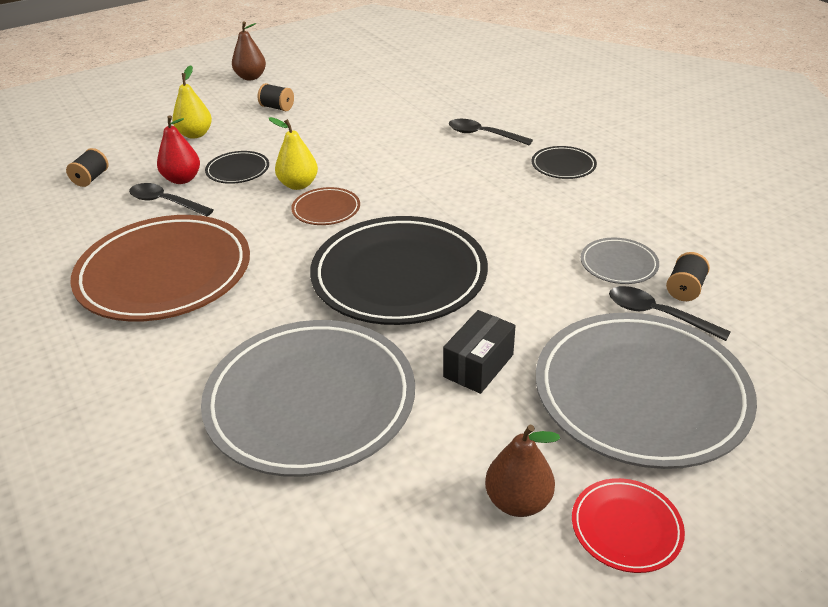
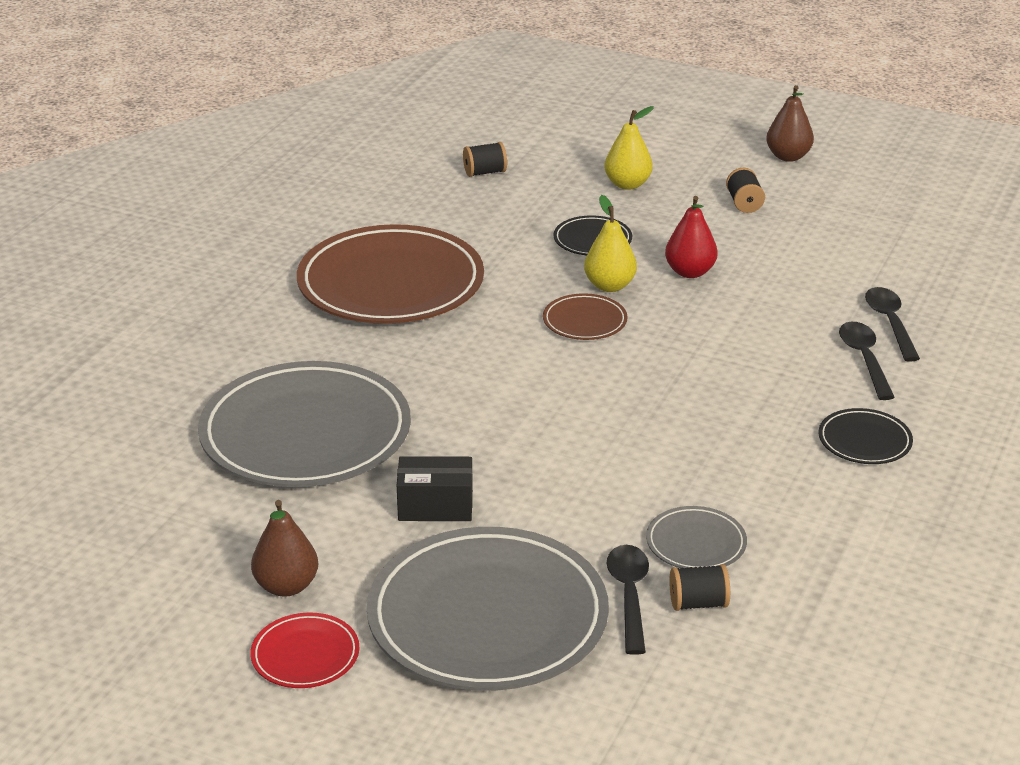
camera: 55 degrees right, 5 degrees down
black spoon [129,183,214,216] -> black spoon moved to [865,287,920,362]
red pear [157,115,200,184] -> red pear moved to [665,196,718,278]
black plate [310,216,488,325] -> none

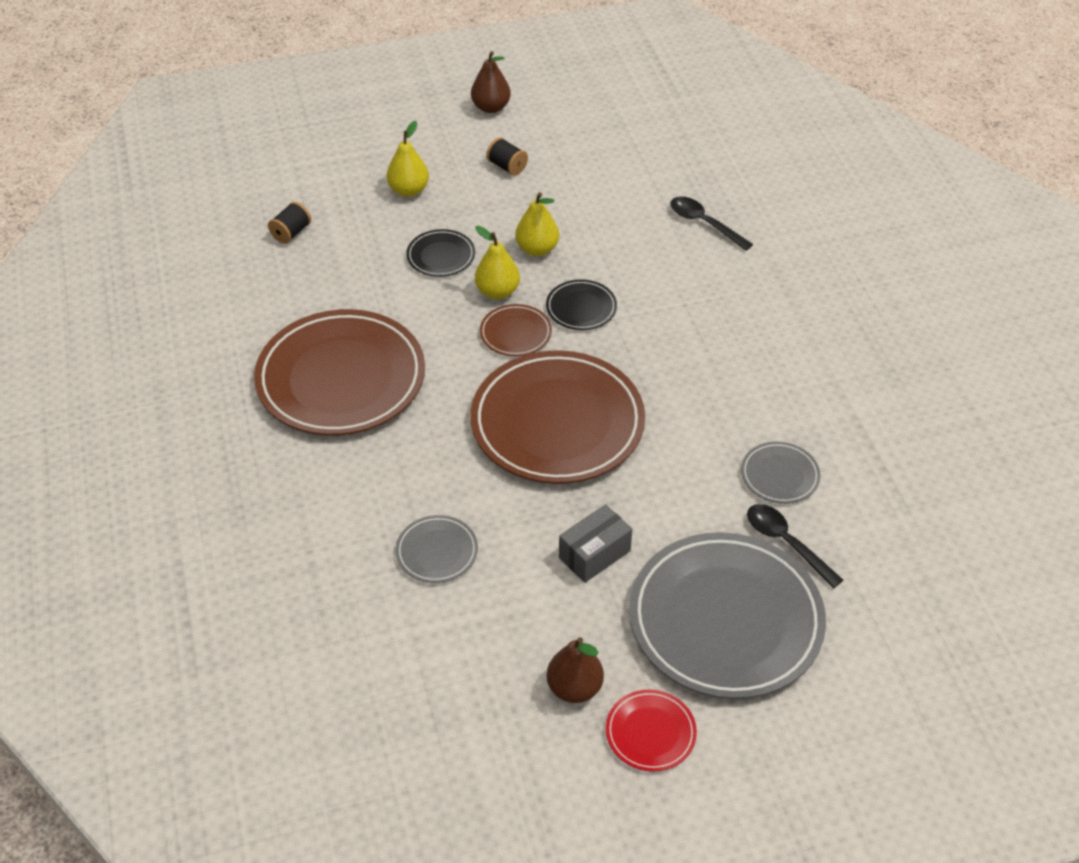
camera: 40 degrees left, 15 degrees up
grey plate [198,361,411,487] -> grey plate [395,515,478,583], size x0.44
black box [397,456,473,521] -> grey box [559,504,632,583]
red pear [665,196,718,278] -> yellow pear [515,192,559,256]
black spool [669,564,730,611] -> none
black plate [818,408,913,464] -> black plate moved to [546,279,617,330]
black spoon [839,322,895,400] -> none
none -> brown plate [470,350,645,484]

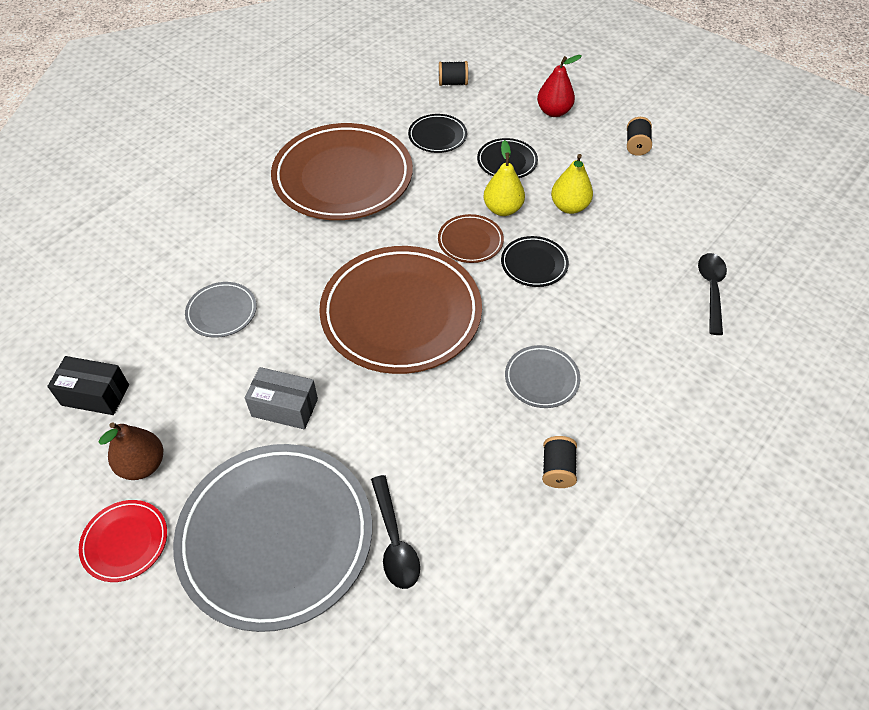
camera: 55 degrees right, 5 degrees up
yellow pear [387,121,429,197] -> red pear [537,55,582,117]
brown pear [471,51,511,113] -> none
grey plate [741,442,821,504] -> grey plate moved to [505,345,580,408]
black spoon [747,504,843,588] -> black spoon turned 150 degrees clockwise [371,475,420,589]
none -> black box [47,356,129,415]
none -> black plate [408,114,467,153]
none -> black spool [542,436,577,488]

